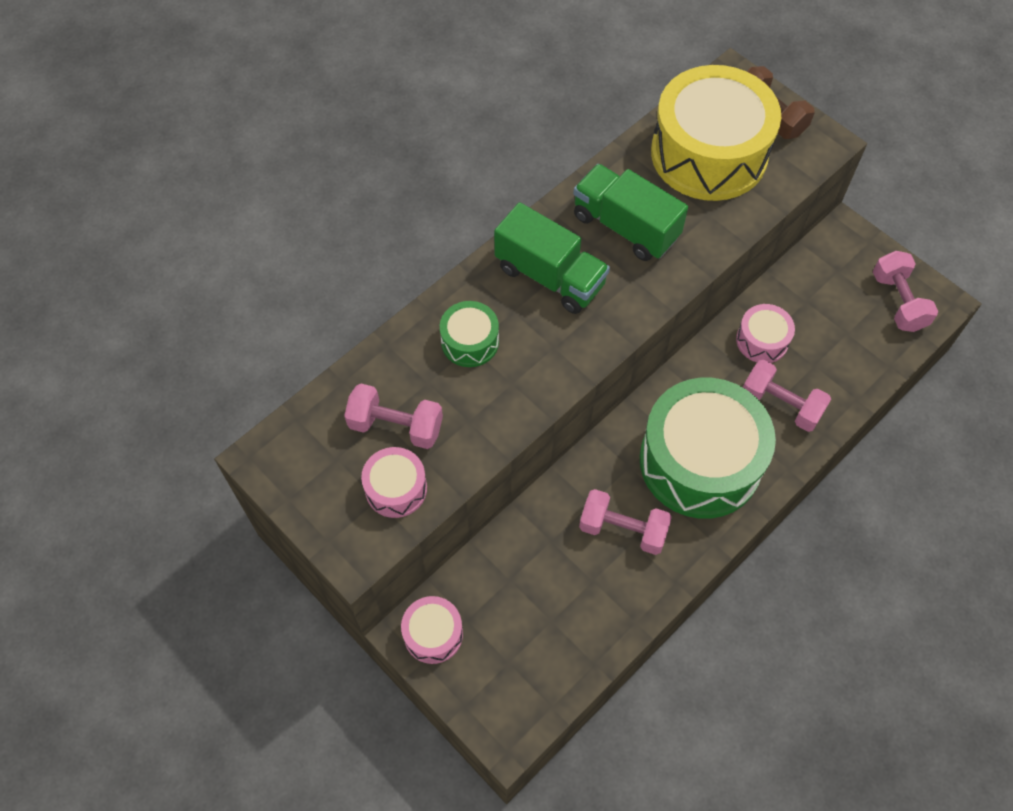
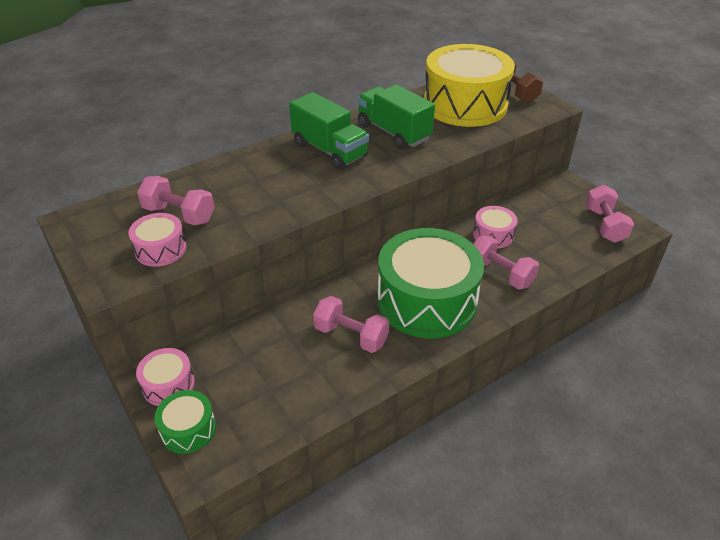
camera: 10 degrees right, 20 degrees down
green drum [440,301,499,367] -> green drum moved to [154,390,216,454]

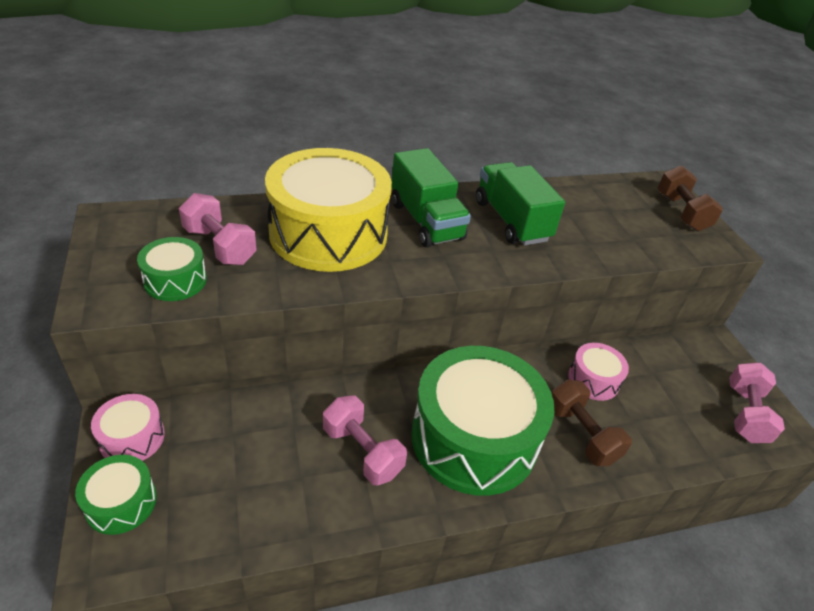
camera: 15 degrees right, 0 degrees up
pink drum [128,213,186,267] -> green drum [137,237,207,301]
yellow drum [424,44,515,127] -> yellow drum moved to [265,148,392,272]
pink dumbbell [473,235,539,289] -> brown dumbbell [551,379,632,466]

